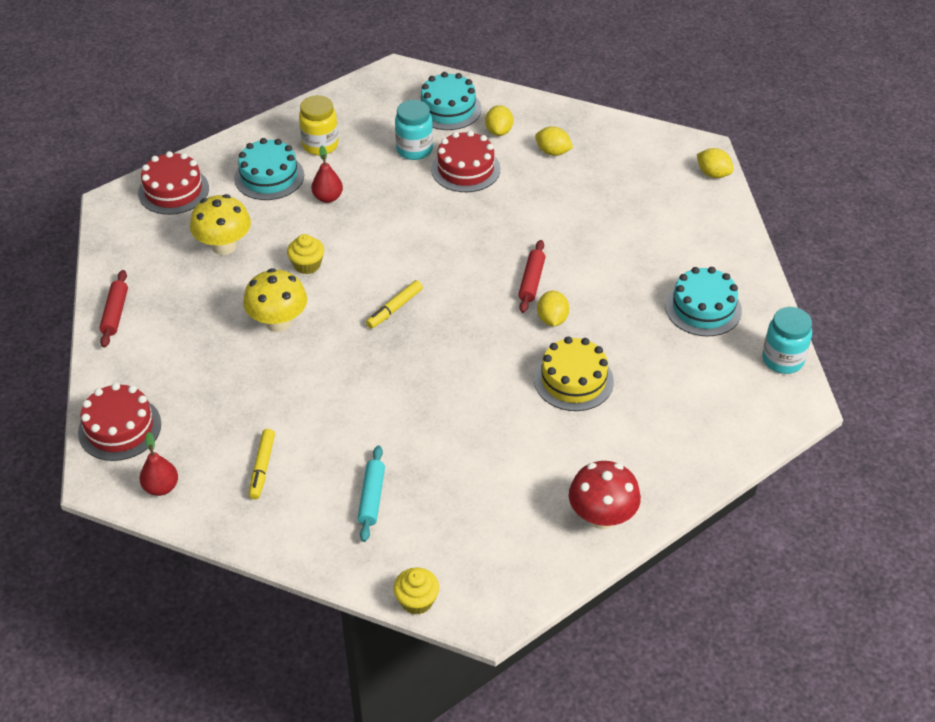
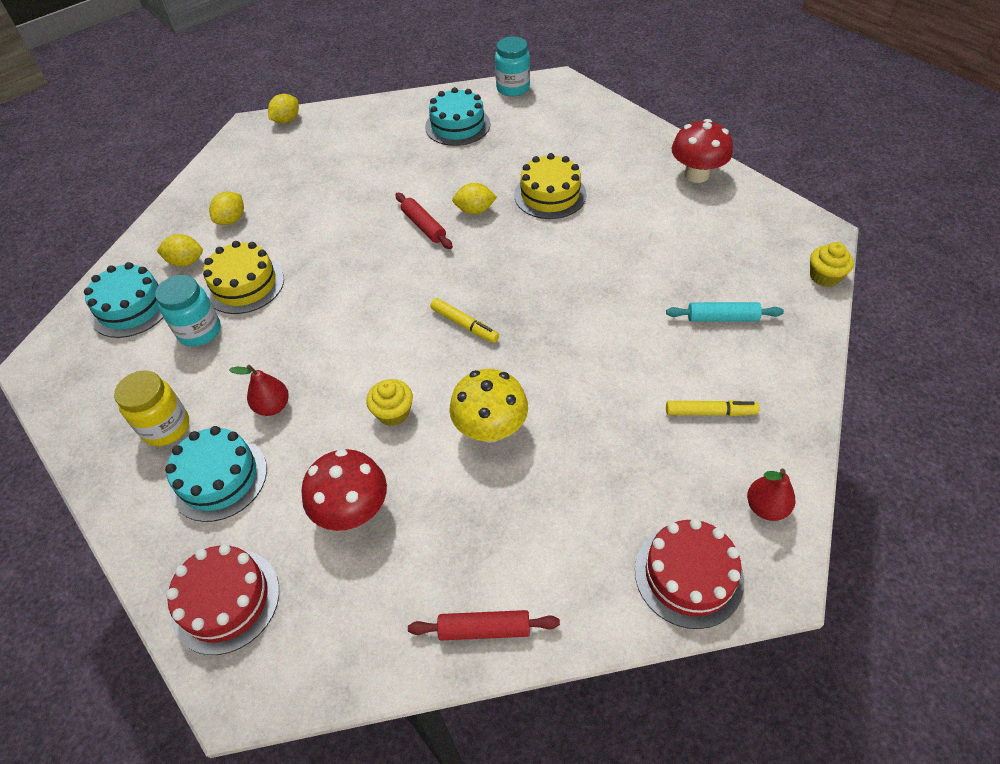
camera: 90 degrees left, 5 degrees up
yellow mushroom [190,194,251,255] -> red mushroom [301,449,387,531]
red cake [431,130,500,192] -> yellow cake [203,241,284,314]
red rolling pin [518,240,545,313] -> red rolling pin turned 45 degrees clockwise [395,193,453,249]

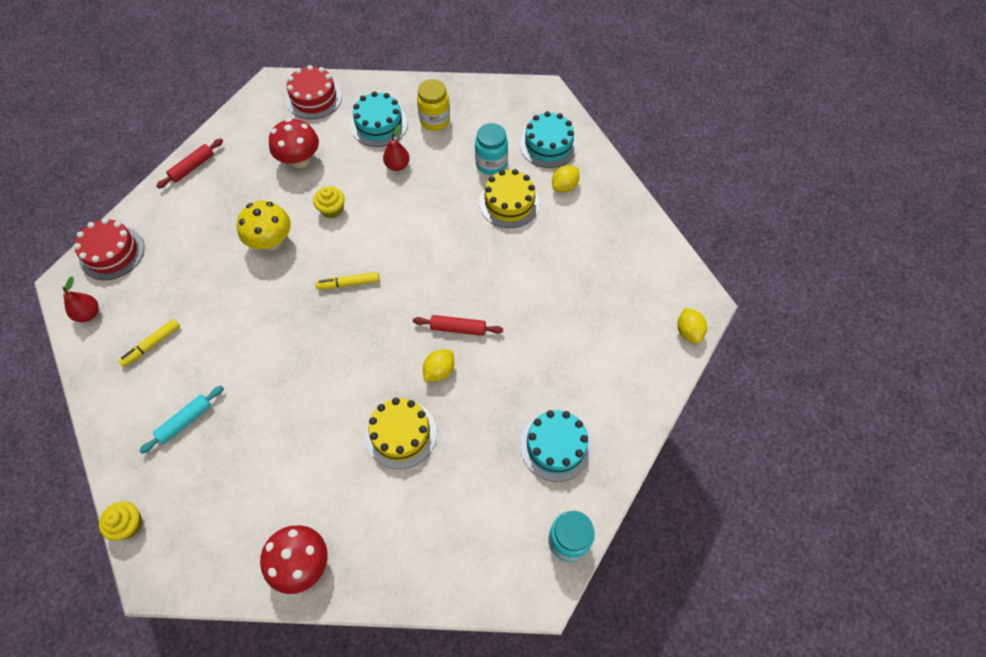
camera: 130 degrees right, 10 degrees up
yellow lemon [209,191,244,225] -> none

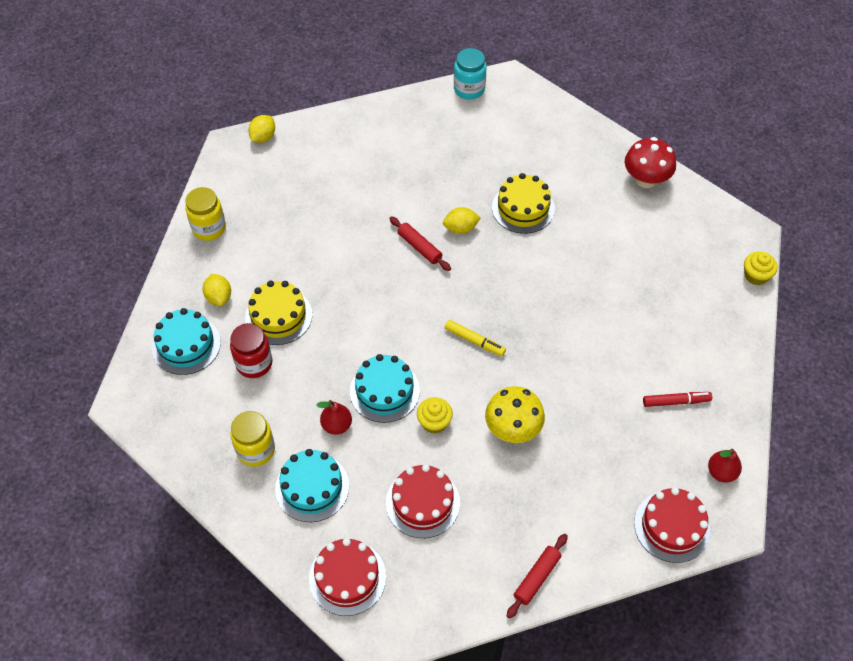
camera: 140 degrees left, 5 degrees down
yellow marker [118,319,180,367] -> red marker [643,392,712,407]
turquoise rolling pin [140,386,224,454] -> none
red rolling pin [156,139,223,189] -> red rolling pin turned 45 degrees counterclockwise [507,534,568,619]
red mushroom [269,118,319,168] -> red cake [386,464,460,538]
turquoise jar [475,123,508,175] -> red jar [230,323,273,378]
turquoise cake [520,410,592,482] -> turquoise cake moved to [350,354,420,423]
yellow lemon [552,165,580,192] -> yellow lemon turned 75 degrees clockwise [203,274,231,306]
none -> yellow jar [185,187,226,241]

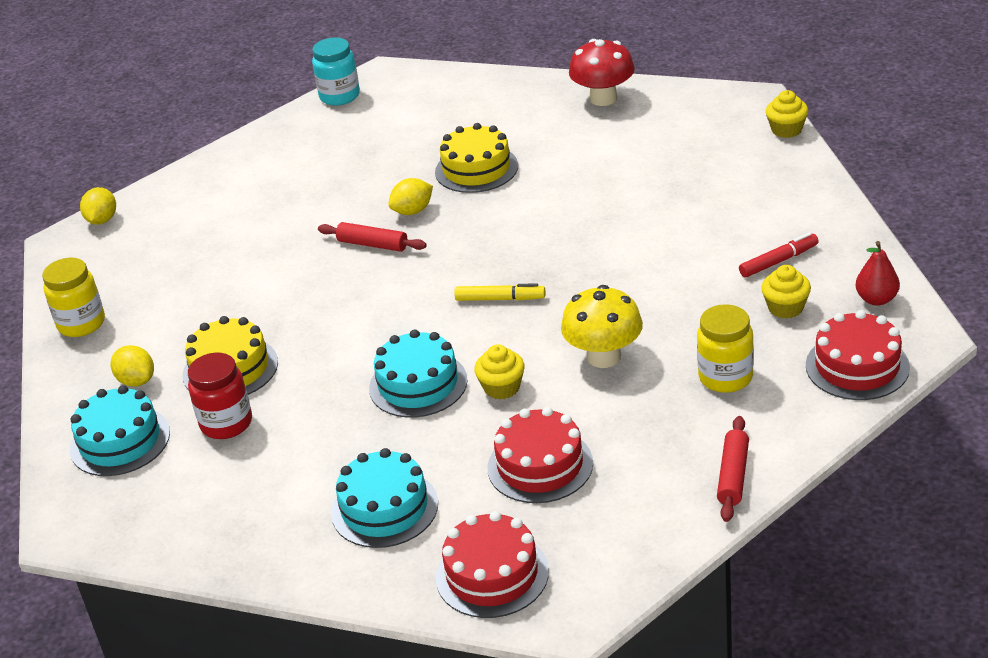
camera: 20 degrees left, 20 degrees down
yellow jar [230,411,275,467] -> yellow jar moved to [697,304,754,393]
red pear [316,400,352,435] -> none
none -> yellow cupcake [761,265,811,318]

